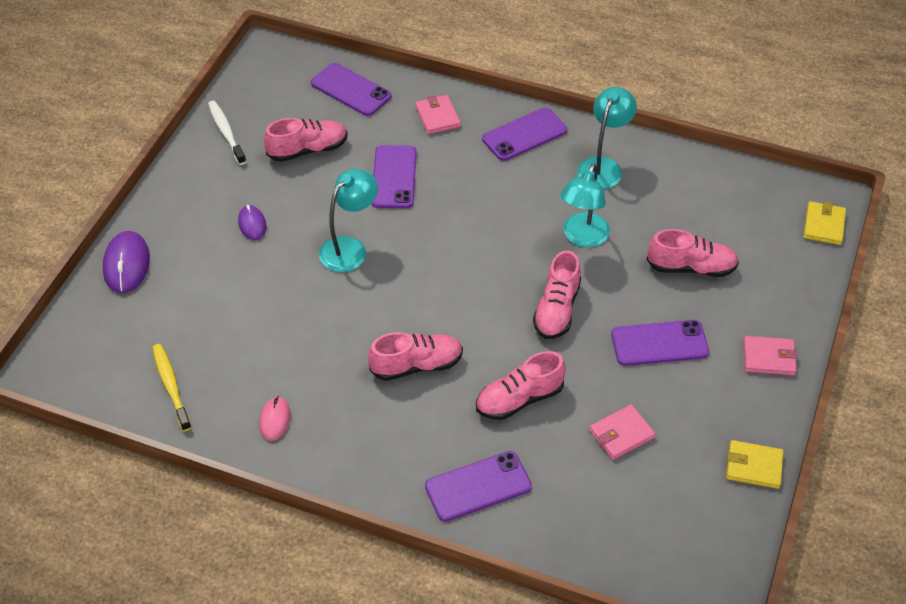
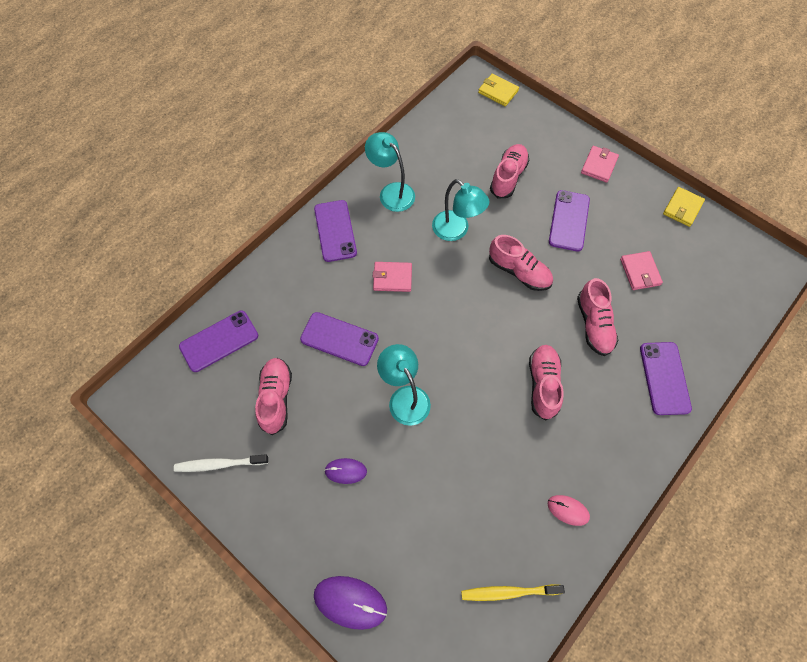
camera: 70 degrees left, 15 degrees up
pink wallet [415,95,461,134] -> pink wallet moved to [373,262,412,292]

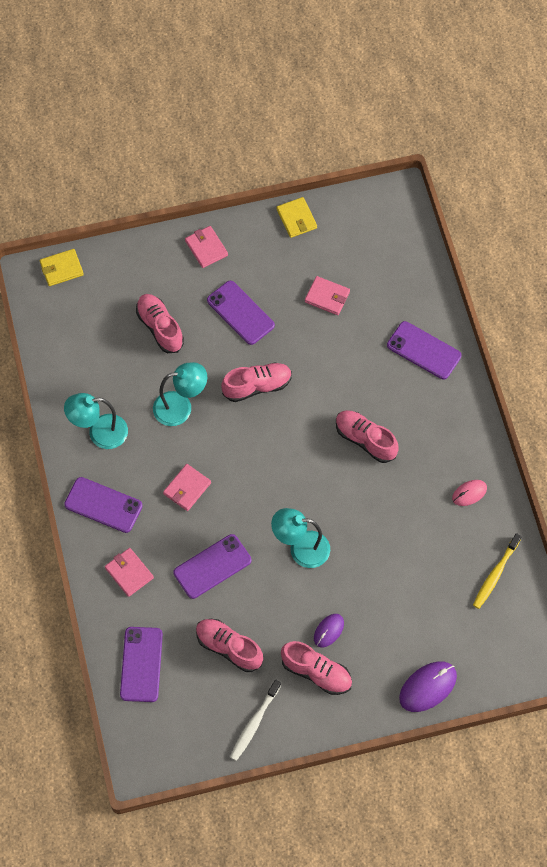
camera: 55 degrees left, 0 degrees up
pink shoe [577,278,618,356] -> pink shoe moved to [281,641,352,695]
none -> pink wallet [105,548,154,597]

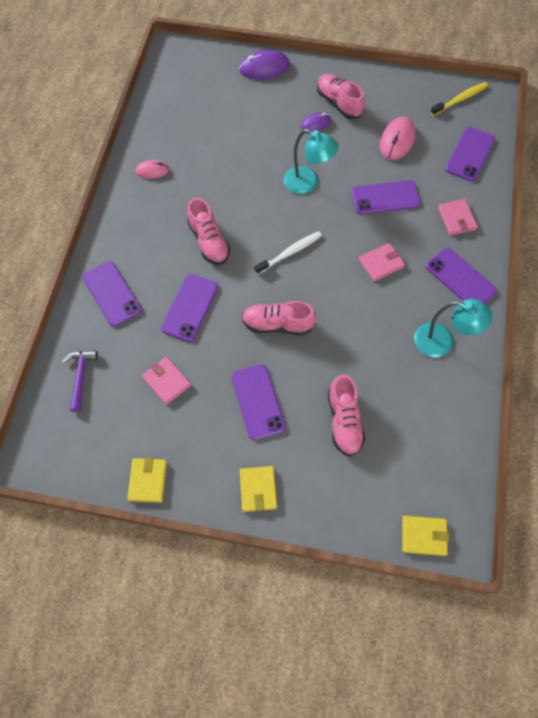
camera: 155 degrees left, 0 degrees up
turquoise lamp [153,362,207,426] -> none
pink wallet [185,226,228,268] -> yellow wallet [240,466,277,512]
pink shoe [196,619,263,672] -> pink mouse [380,117,416,160]
white toothbrush [230,680,281,761] -> white toothbrush moved to [254,231,322,275]
yellow toothbrush [473,533,522,609] -> yellow toothbrush moved to [430,82,488,116]
none -> purple hammer [62,350,98,412]
none -> purple phone [161,274,218,342]

